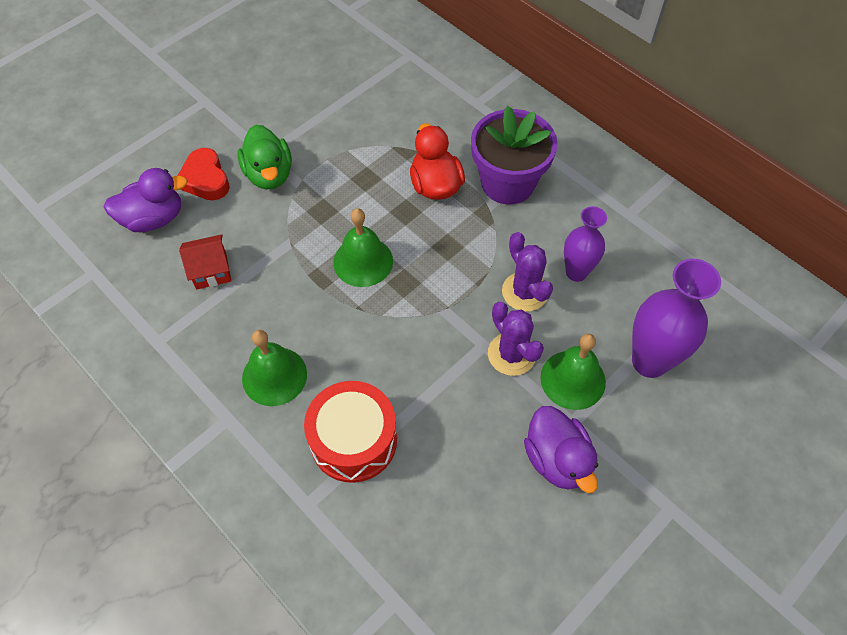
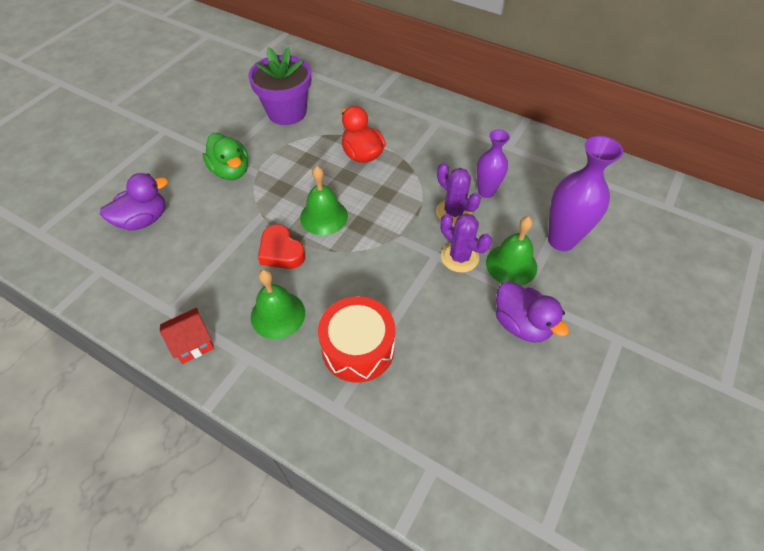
camera: 15 degrees left, 5 degrees down
red heart [177,148,230,201] -> red heart moved to [258,224,305,269]
red house [179,234,231,290] -> red house moved to [160,308,214,364]
purple flower pot [471,106,558,204] -> purple flower pot moved to [248,47,311,125]

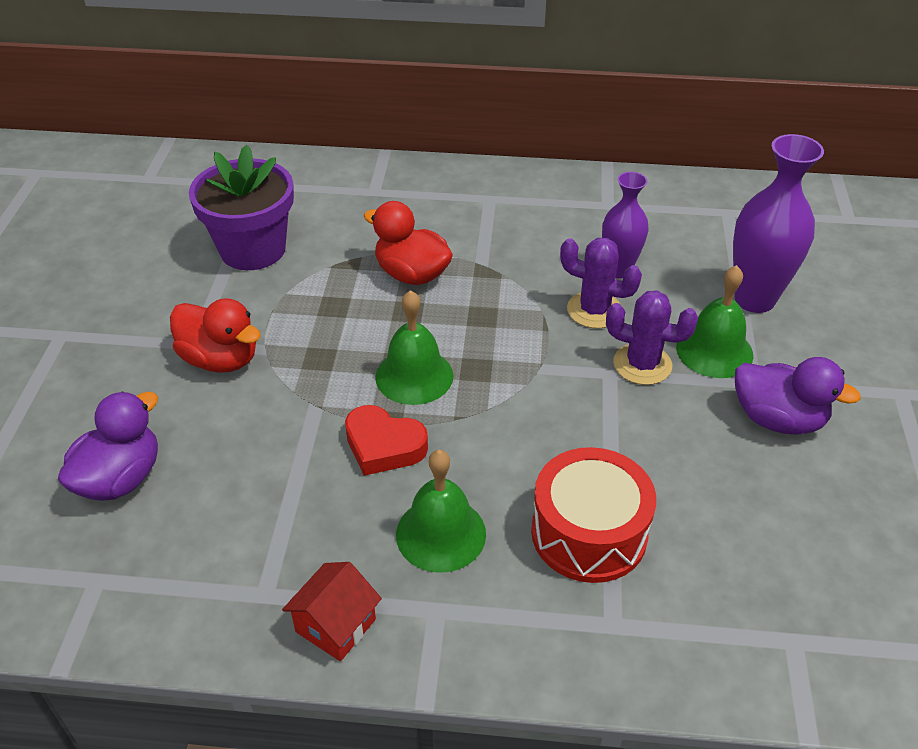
camera: 25 degrees left, 10 degrees down
green duck [203,133,248,180] -> red duck [170,298,261,373]

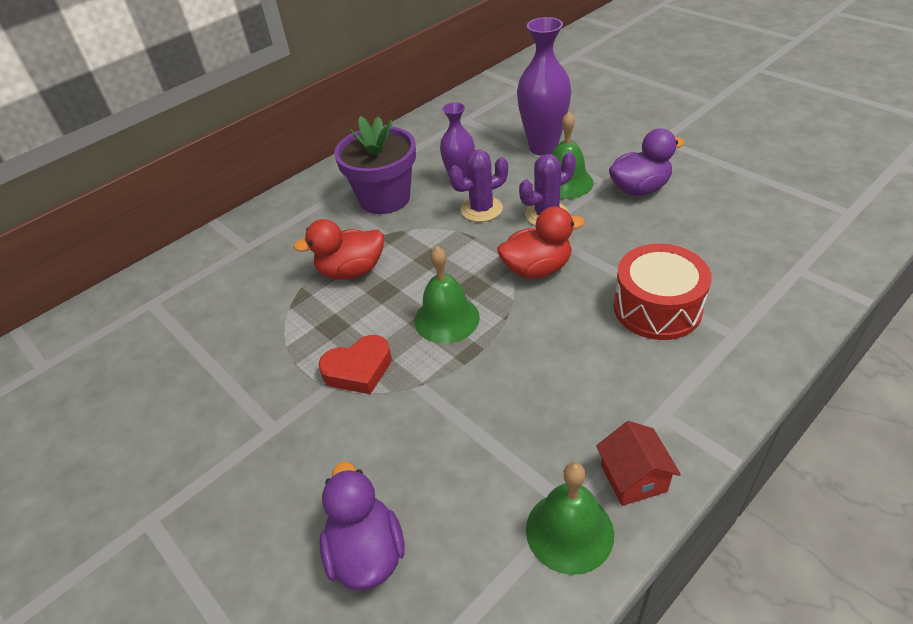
camera: 45 degrees left, 0 degrees up
red duck [170,298,261,373] -> red duck moved to [497,207,585,279]
purple flower pot [189,145,294,270] -> purple flower pot moved to [334,116,416,214]
red heart [345,405,428,476] -> red heart moved to [318,335,392,394]
green bell [396,450,486,573] -> green bell moved to [526,462,614,575]

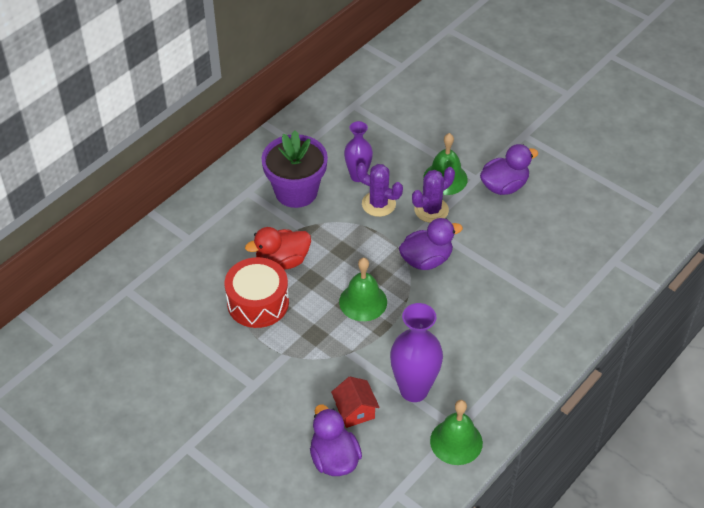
camera: 10 degrees left, 5 degrees up
red heart [318,335,392,394] -> none
purple cactus [449,150,508,222] -> purple cactus turned 60 degrees clockwise [356,163,403,217]
red duck [497,207,585,279] -> purple duck [399,218,463,270]
purple vase [517,17,571,156] -> purple vase moved to [390,303,443,402]
red house [596,421,681,506] -> red house moved to [331,377,380,428]
red drum [614,244,712,340] -> red drum moved to [225,257,289,328]

